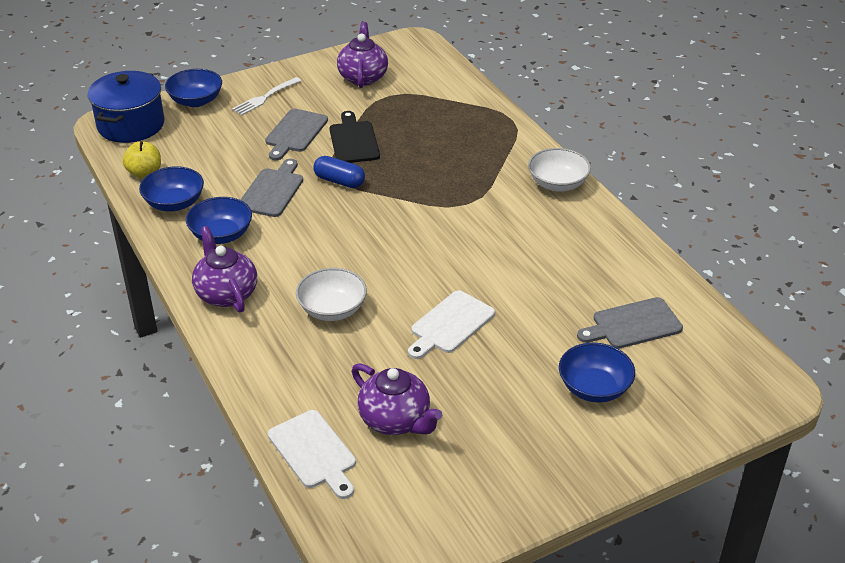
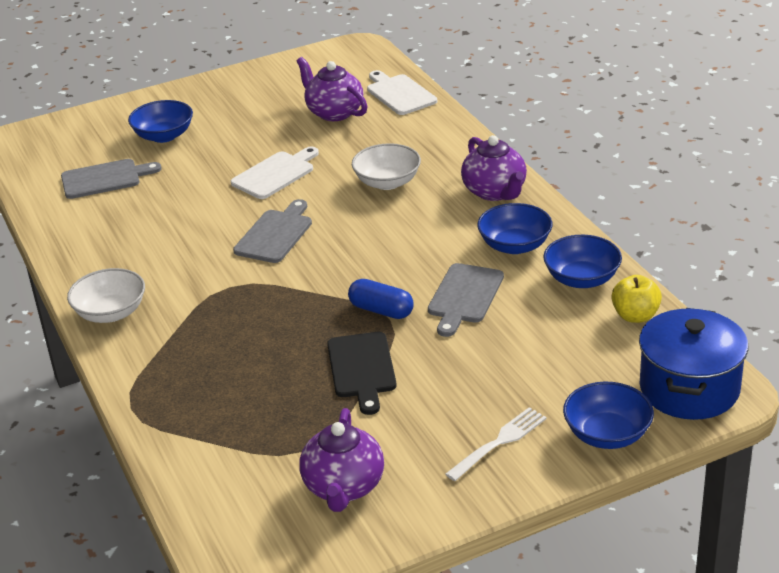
camera: 175 degrees left, 5 degrees down
grey cutting board [265,109,328,161] -> grey cutting board moved to [233,199,312,263]

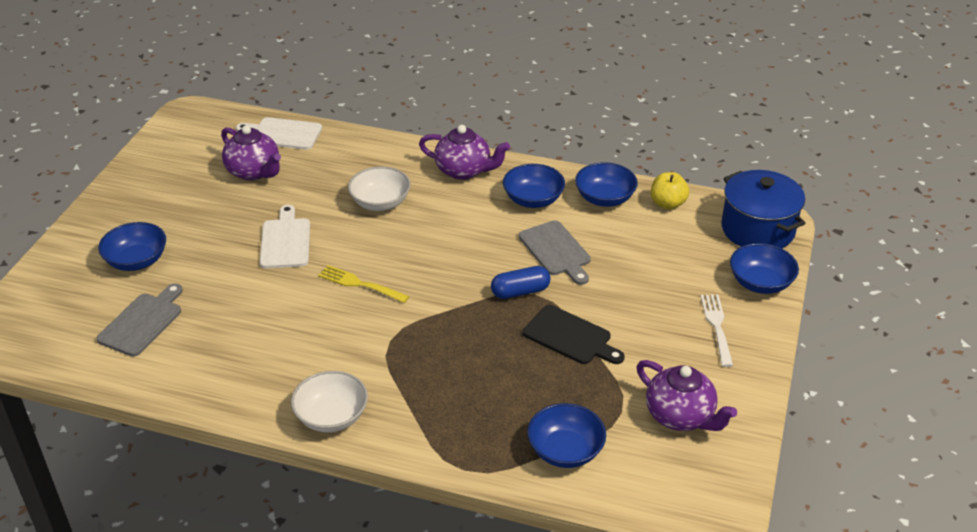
camera: 50 degrees left, 5 degrees up
grey cutting board [233,199,312,263] -> yellow fork [318,265,409,303]
purple teapot [296,57,368,121] -> purple teapot turned 135 degrees counterclockwise [221,125,281,180]
none -> blue bowl [527,403,606,468]

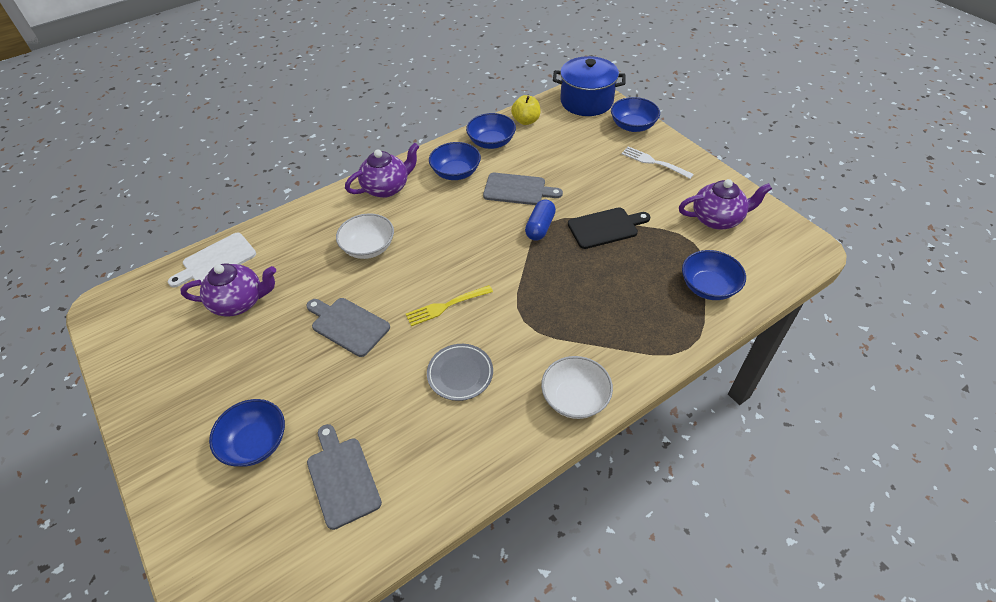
camera: 50 degrees left, 10 degrees up
white cutting board [260,205,310,268] -> grey cutting board [306,298,390,357]
none -> grey plate [427,344,493,401]

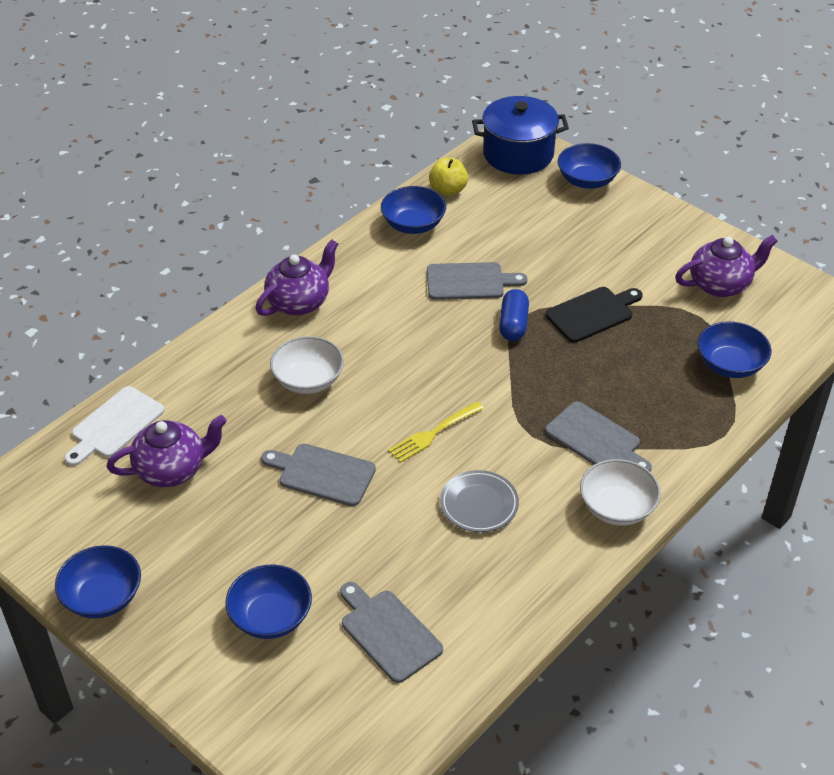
camera: 15 degrees left, 5 degrees down
blue bowl [429,142,481,180] -> blue bowl moved to [55,545,141,618]
white fork [621,147,694,179] -> none
none -> grey cutting board [545,401,652,472]

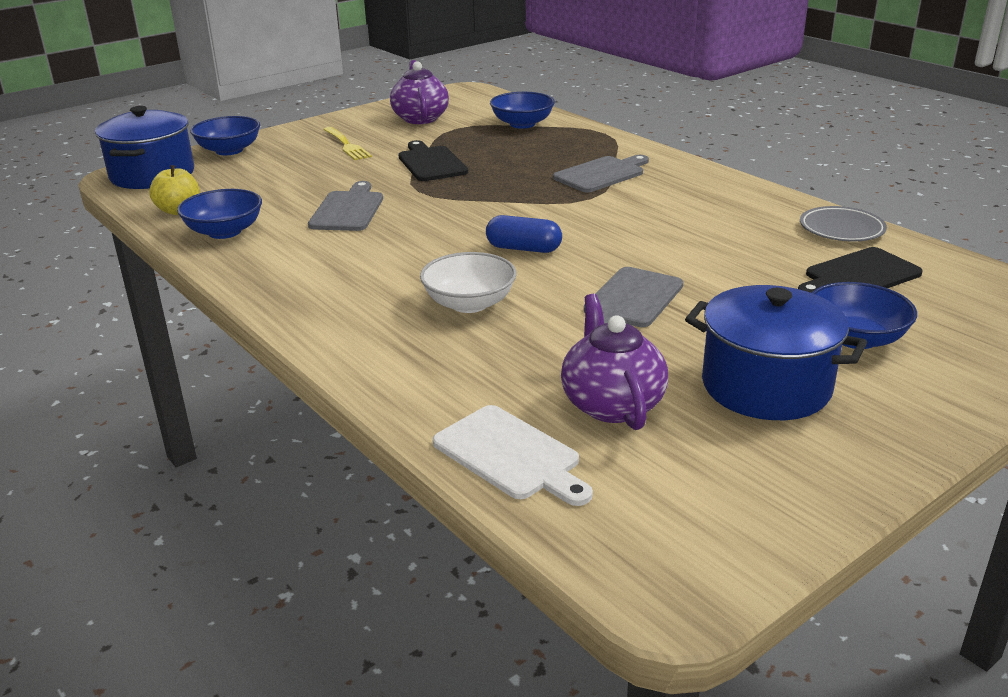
camera: 80 degrees left, 15 degrees down
blue bowl [55,545,141,618] -> none
purple teapot [256,239,338,316] -> none
grey cutting board [340,582,443,683] -> black cutting board [798,247,923,293]
yellow fork [388,402,484,463] -> yellow fork moved to [323,127,372,160]
grey plate [440,470,519,532] -> grey plate moved to [800,206,887,241]
blue capsule [499,289,529,341] -> blue capsule moved to [486,215,562,253]
white bowl [580,459,661,526] -> none
none -> blue pot [685,285,867,420]

